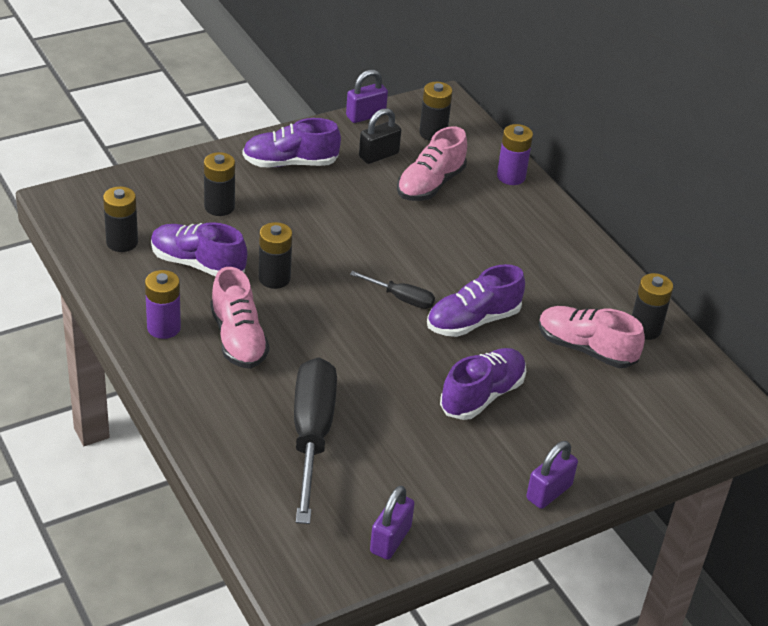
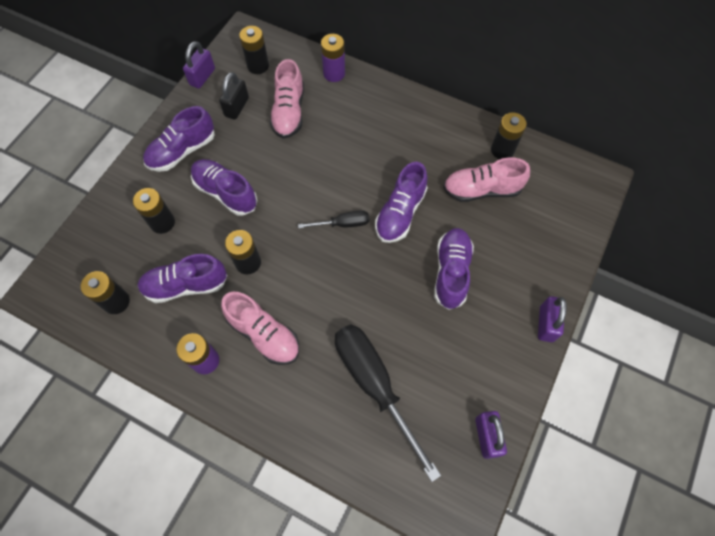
camera: 30 degrees left, 25 degrees up
none -> purple shoe [191,159,258,216]

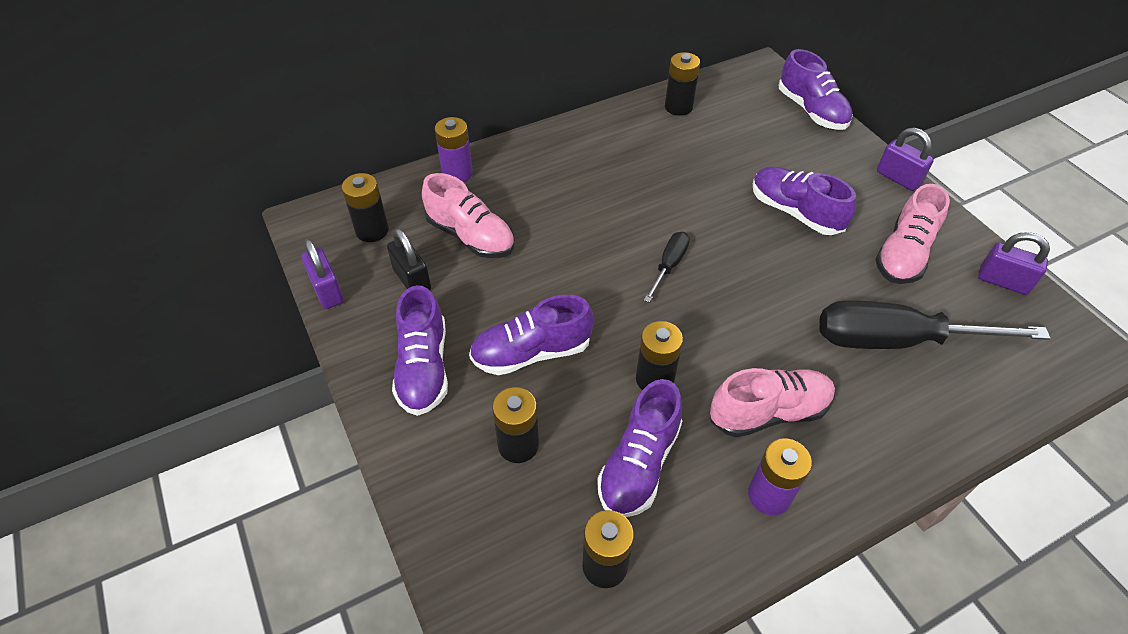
camera: 55 degrees left, 15 degrees down
purple shoe [375,162,427,243] -> purple shoe moved to [779,49,853,130]
pink shoe [443,157,530,202] -> pink shoe moved to [875,184,950,284]

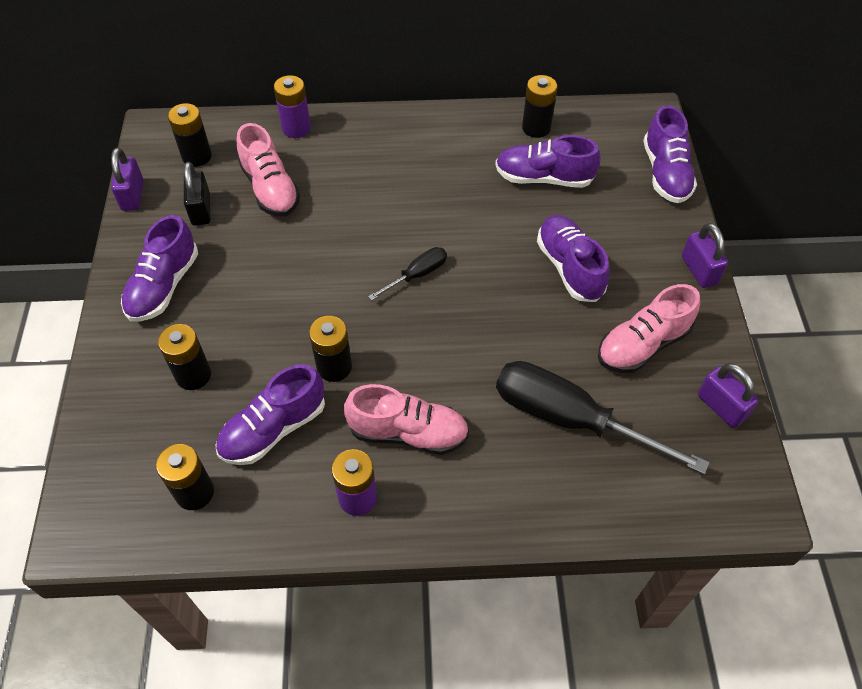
camera: 25 degrees right, 5 degrees up
purple shoe [469,295,594,375] -> purple shoe moved to [495,135,601,188]

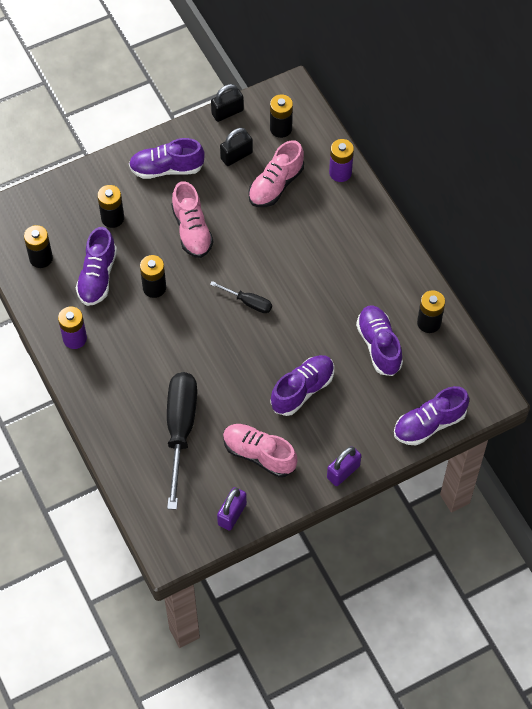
camera: 65 degrees right, 5 degrees up
purple padlock [111,147,144,211] -> black padlock [211,84,244,122]
purple shoe [215,364,325,465] -> purple shoe turned 105 degrees counterclockwise [76,227,117,306]
pink shoe [344,384,469,455] -> pink shoe moved to [171,181,213,258]

